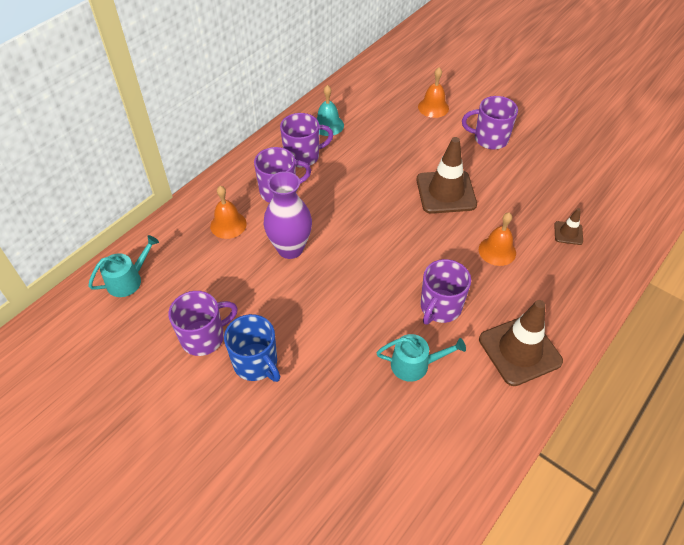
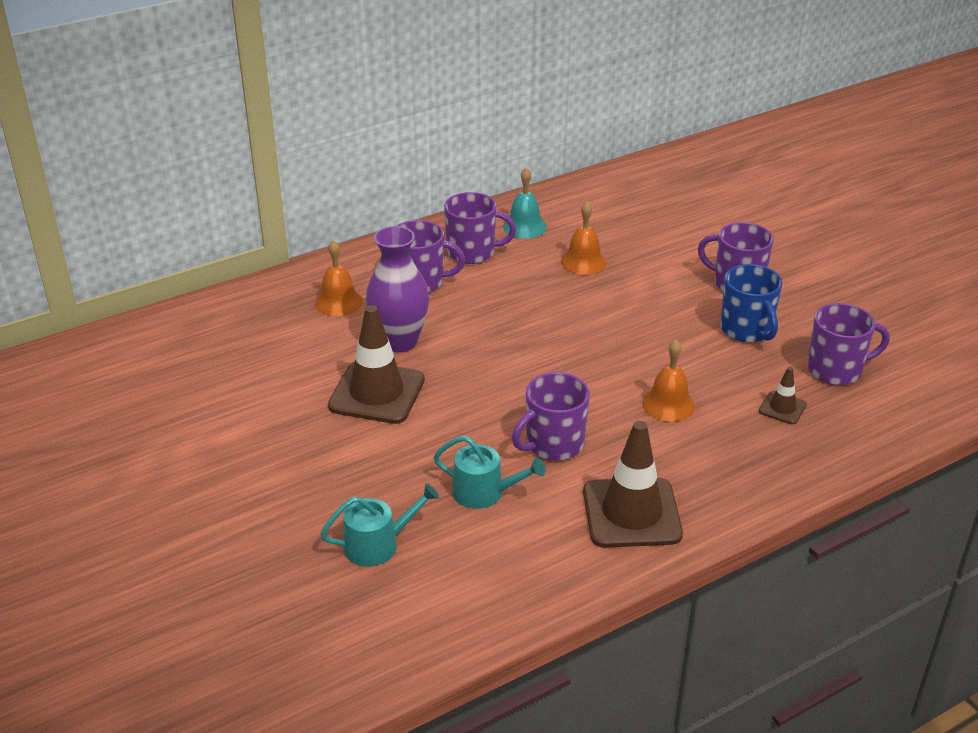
camera: 20 degrees right, 15 degrees down
turquoise watering can [88,235,159,297] -> turquoise watering can moved to [320,483,439,567]
purple mug [169,291,238,356] -> purple mug moved to [807,303,890,385]
blue mug [224,314,280,382] -> blue mug moved to [720,264,782,342]
brown traffic cone [416,137,477,214] -> brown traffic cone moved to [328,305,425,424]
orange bell [418,67,449,118] -> orange bell moved to [561,202,607,275]

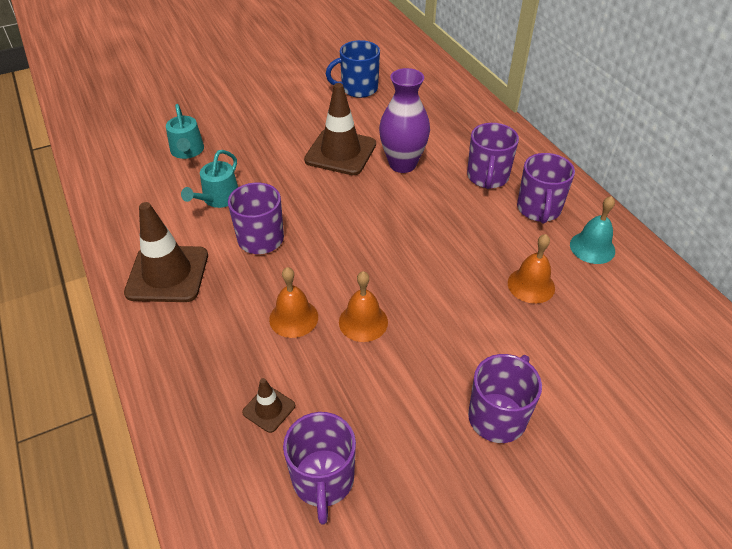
camera: 95 degrees right, 10 degrees up
orange bell [315,240,363,316] -> orange bell moved to [339,271,388,342]
blue mug [720,264,782,342] -> blue mug moved to [326,40,380,98]

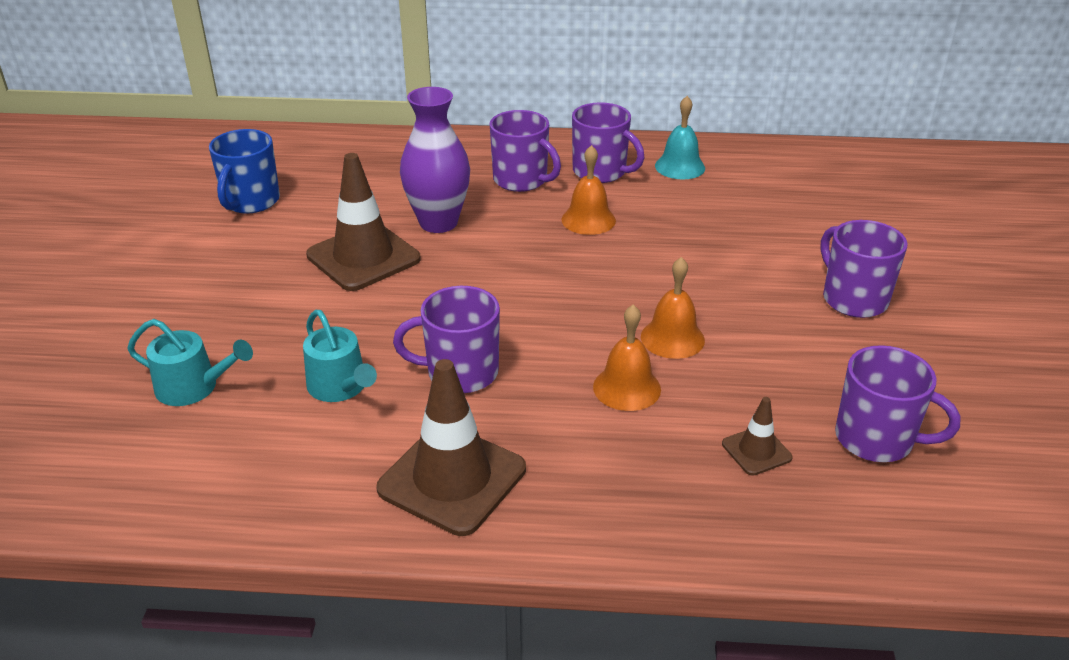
camera: 60 degrees left, 10 degrees down
orange bell [508,234,555,304] -> orange bell moved to [562,145,616,235]

